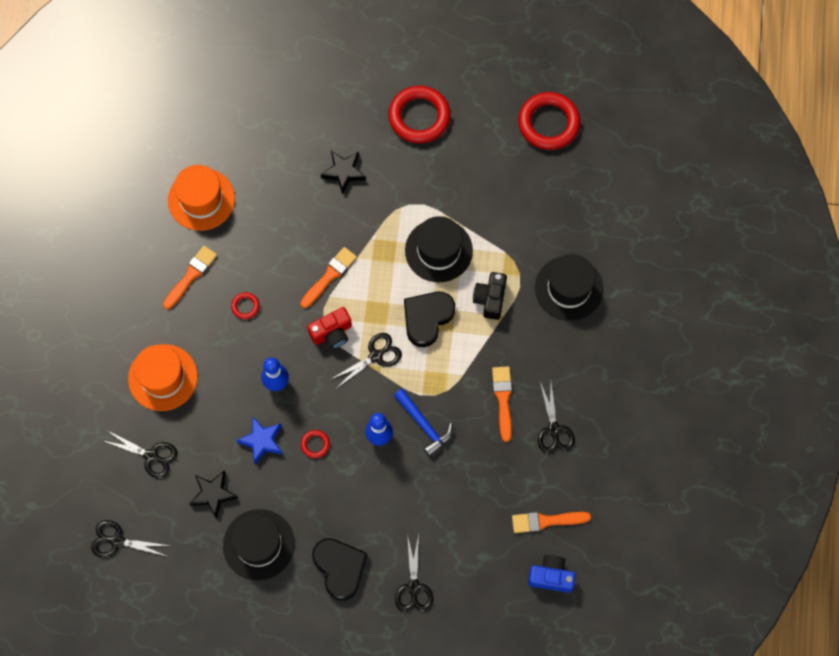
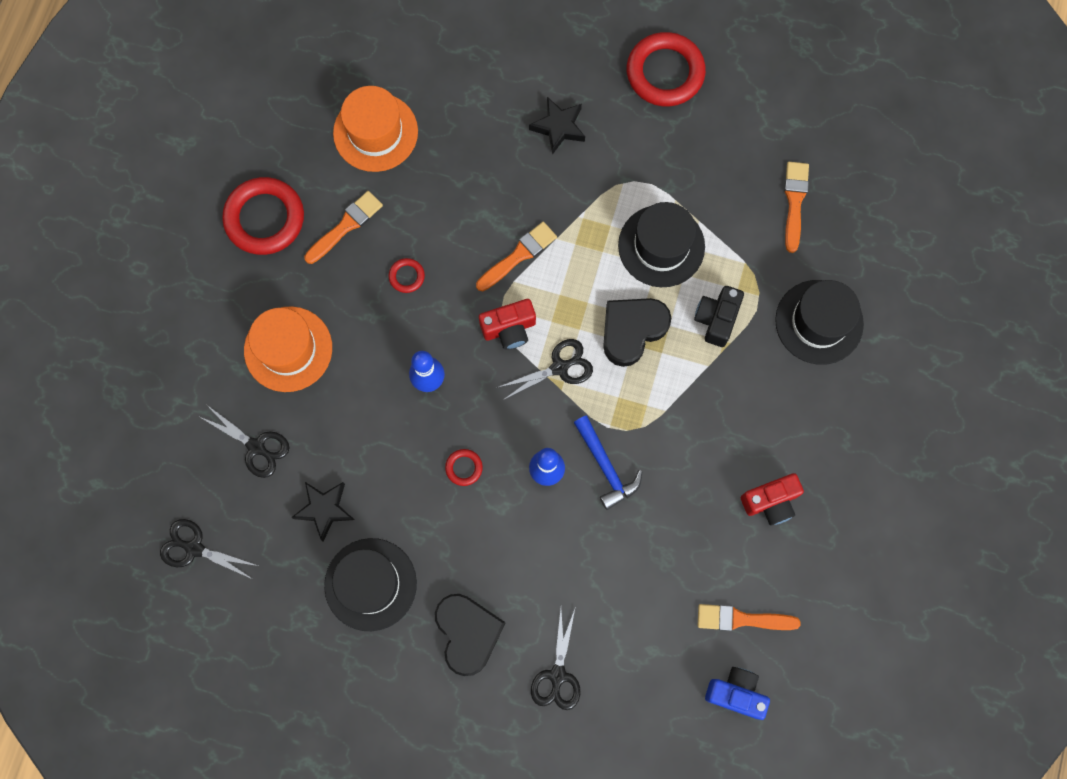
camera: 10 degrees right, 5 degrees up
blue star [236,417,282,464] -> none
orange brush [492,366,512,442] -> orange brush moved to [784,162,809,253]
red ring [518,92,580,150] -> red ring moved to [222,177,304,255]
black scissors [538,382,575,454] -> red camera [741,473,804,526]

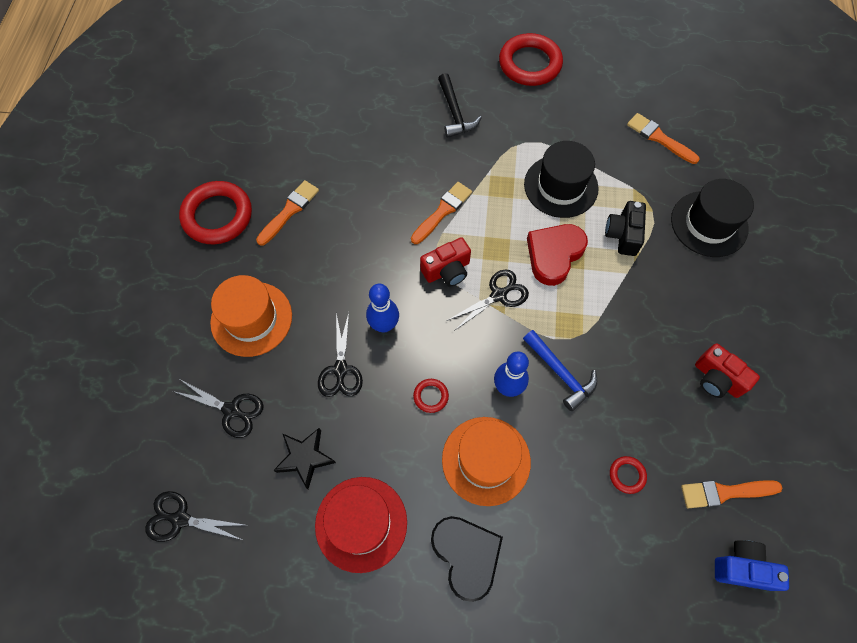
camera: 10 degrees left, 10 degrees down
black hat [324,538,417,631] -> red hat [315,477,407,573]
orange hat [333,86,418,172] -> orange hat moved to [442,417,531,506]
red ring [389,258,425,293] -> red ring moved to [610,456,647,494]
black star [529,97,585,155] -> black hammer [438,73,482,138]
black scissors [531,609,580,710] -> black scissors moved to [318,313,363,397]
black heart [603,298,671,367] -> red heart [527,224,588,286]
red camera [741,473,804,526] -> red camera turned 75 degrees clockwise [695,343,760,398]
orange brush [784,162,809,253] -> orange brush turned 45 degrees counterclockwise [627,113,700,164]

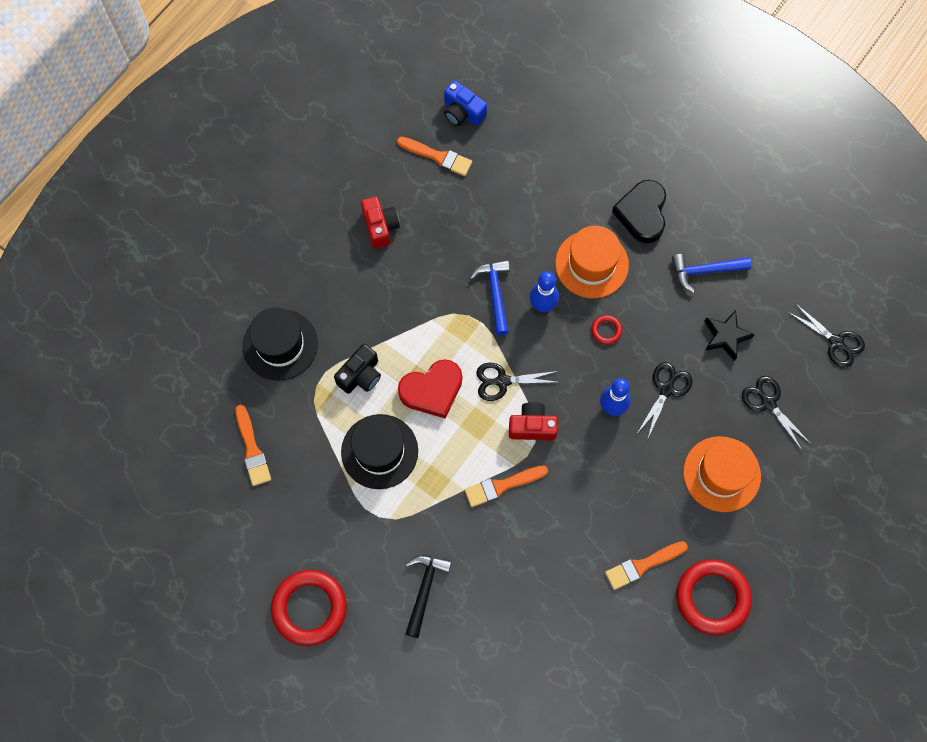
camera: 150 degrees left, 5 degrees up
red hat [315,477,407,573] -> blue hammer [672,254,751,293]
red ring [610,456,647,494] -> none

